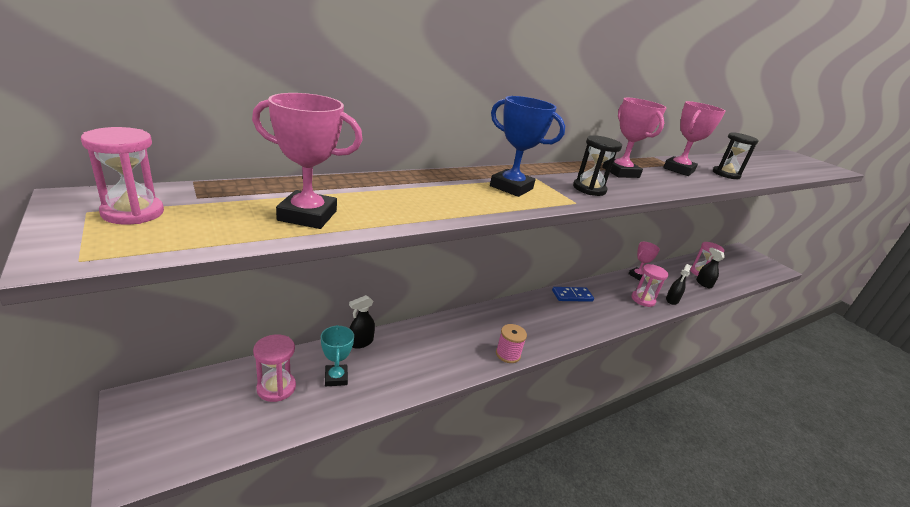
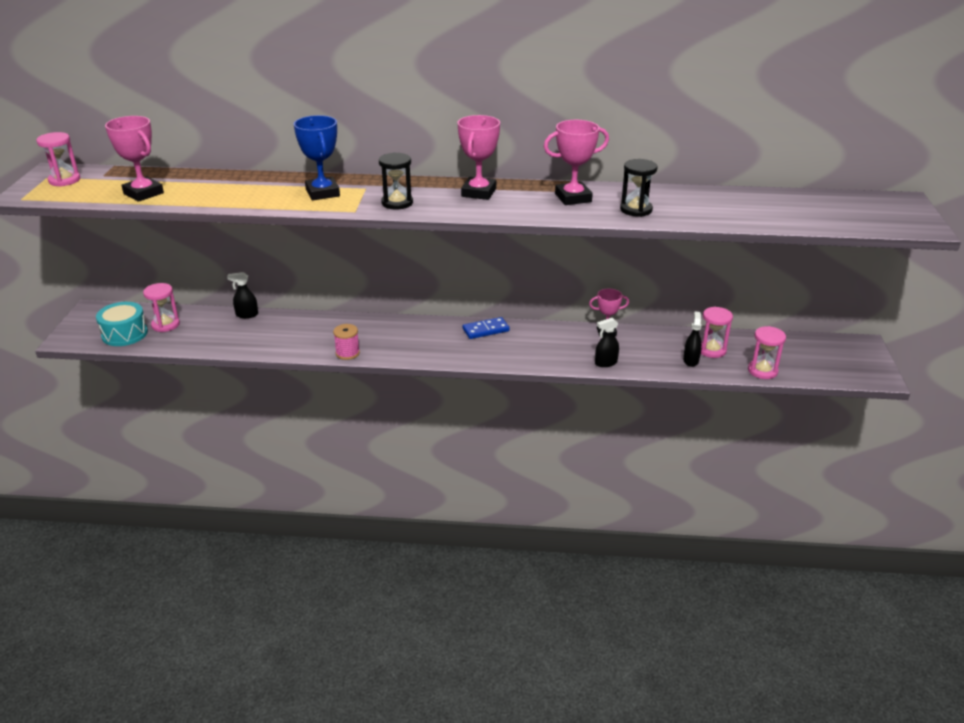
camera: 40 degrees right, 5 degrees up
turquoise trophy [321,325,354,386] -> none
blue domino [552,287,594,302] -> blue domino turned 45 degrees counterclockwise [463,317,510,339]
pink hourglass [631,264,668,307] -> pink hourglass moved to [748,326,786,379]
none -> turquoise drum [96,302,148,346]

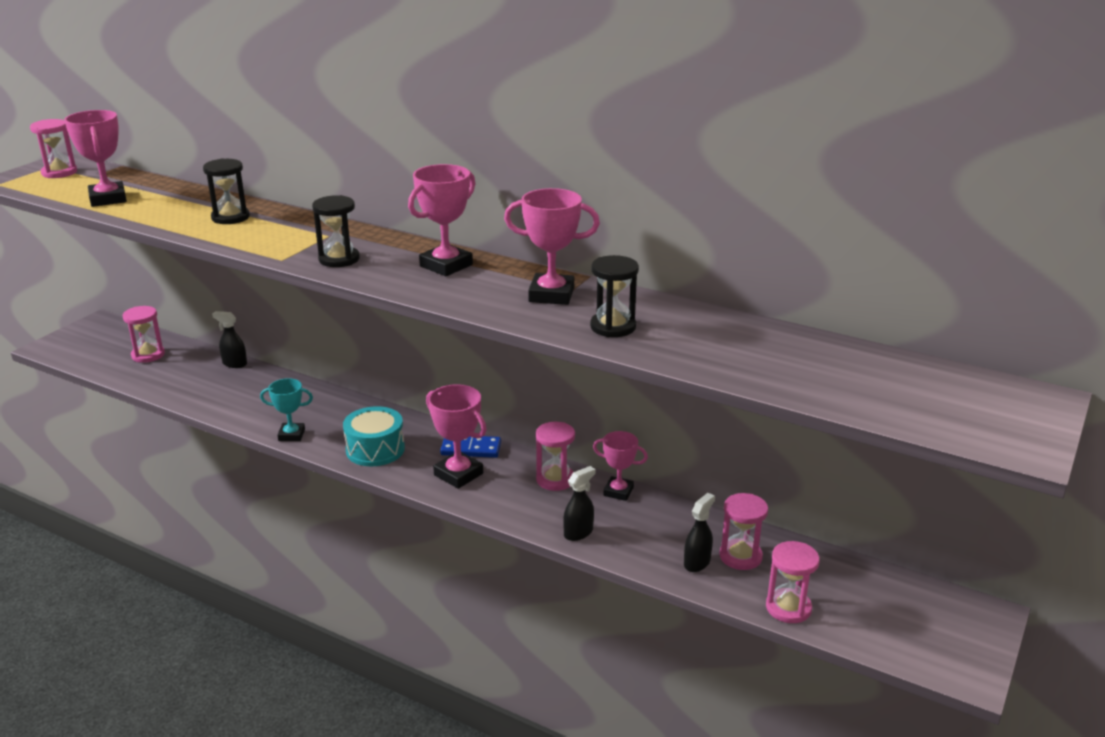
camera: 25 degrees right, 5 degrees down
turquoise drum [96,302,148,346] -> turquoise drum moved to [343,406,405,466]
blue trophy [294,115,340,200] -> none
pink spool [333,324,360,360] -> turquoise trophy [260,378,313,441]
black spray bottle [595,318,619,367] -> black spray bottle turned 135 degrees clockwise [563,466,596,541]
none -> black hourglass [203,159,250,224]
none -> pink trophy [426,384,487,489]
none -> pink hourglass [536,422,575,491]

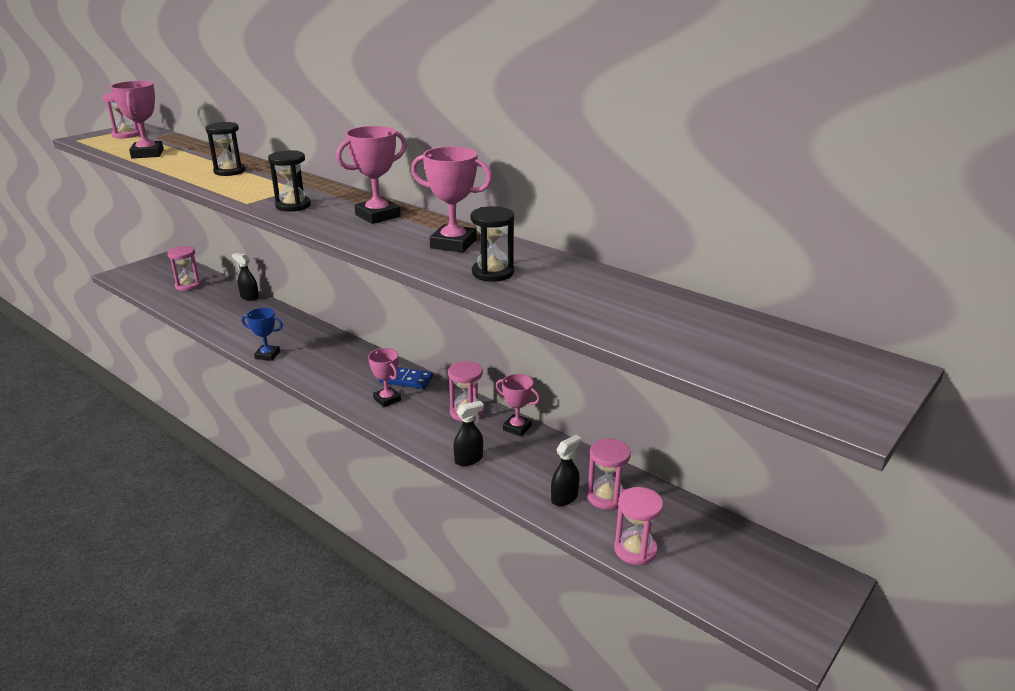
camera: 10 degrees right, 0 degrees up
turquoise trophy [260,378,313,441] -> blue trophy [242,308,283,361]
turquoise drum [343,406,405,466] -> none
pink trophy [426,384,487,489] -> pink trophy [368,348,401,407], size x0.67

